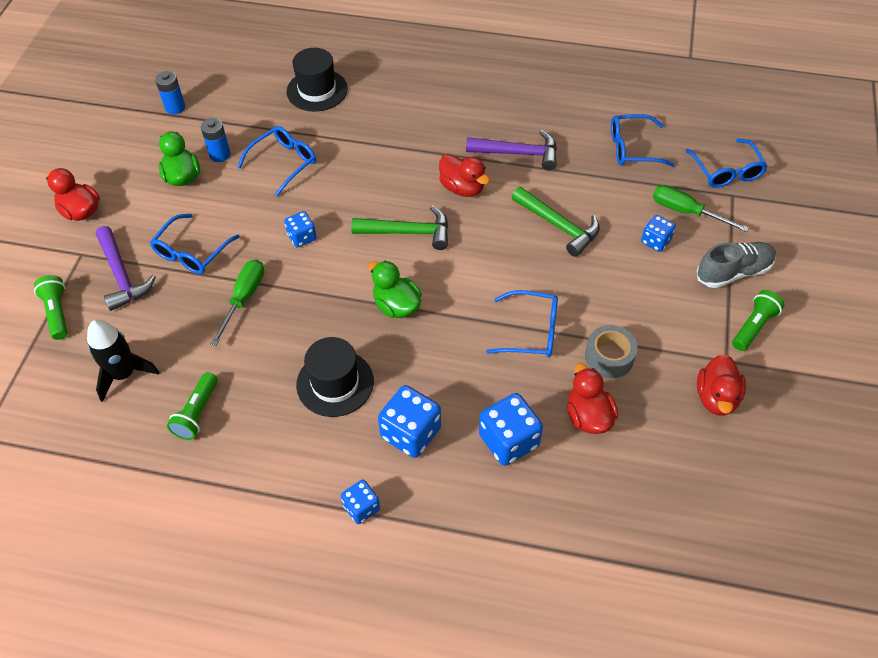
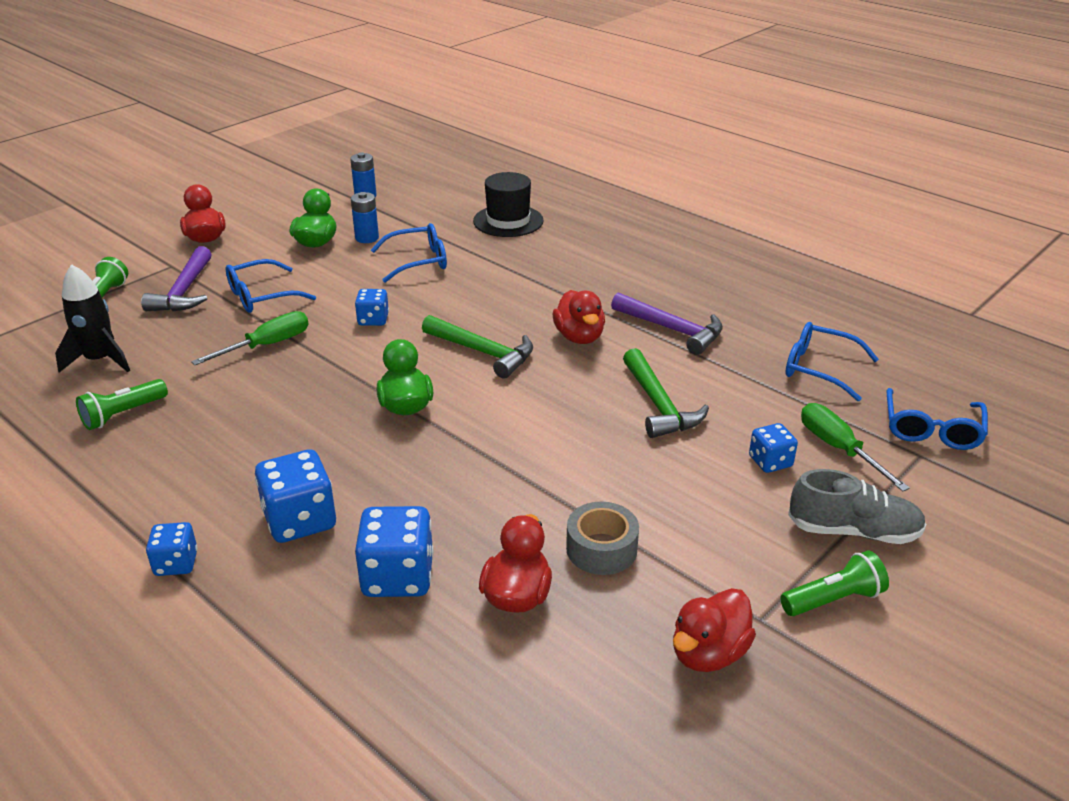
camera: 30 degrees right, 20 degrees down
black hat [296,337,374,417] -> none
blue glasses [486,290,558,357] -> none

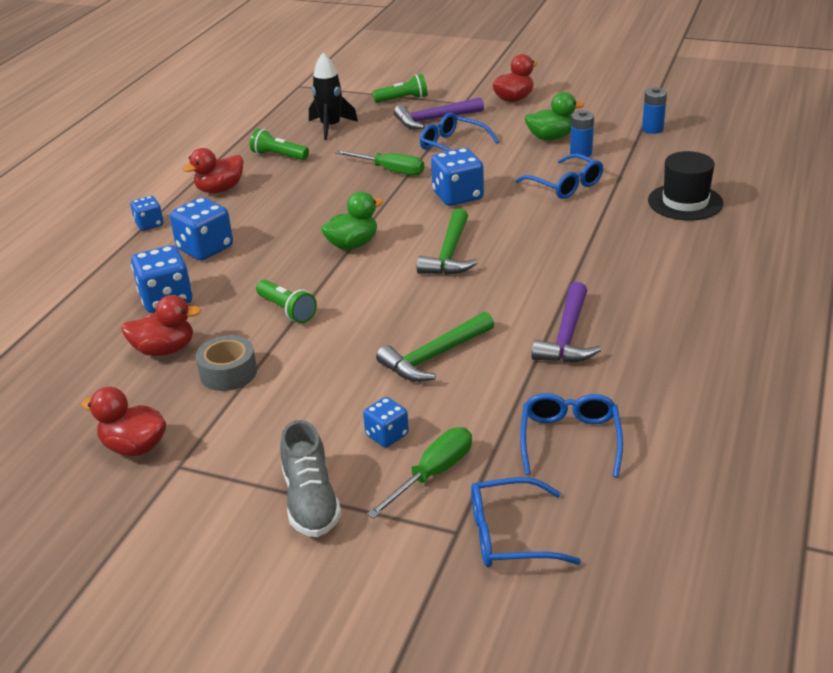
camera: 70 degrees right, 0 degrees up
blue dice [355,289,389,326] -> blue dice [431,148,484,206], size x1.70
red duck [553,290,605,344] -> red duck moved to [182,148,243,193]
green flashlight [780,551,889,616] -> green flashlight moved to [256,280,317,323]

